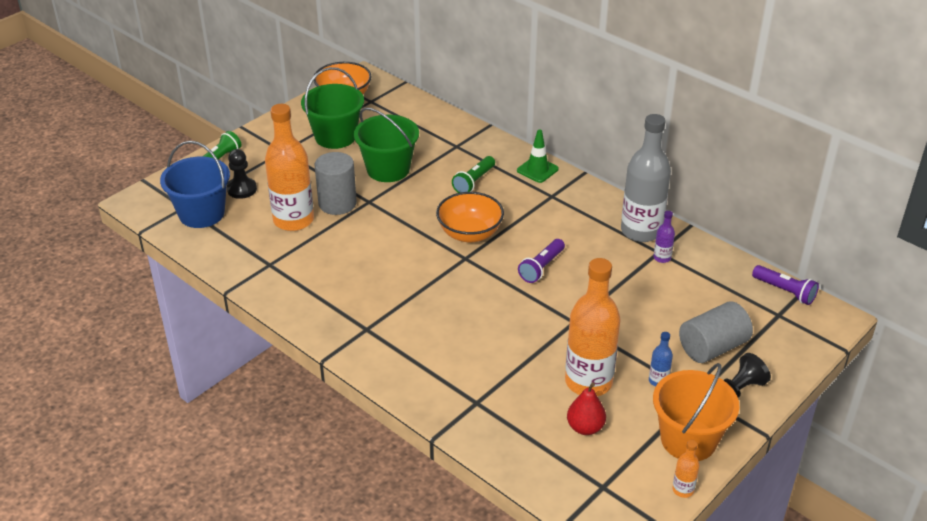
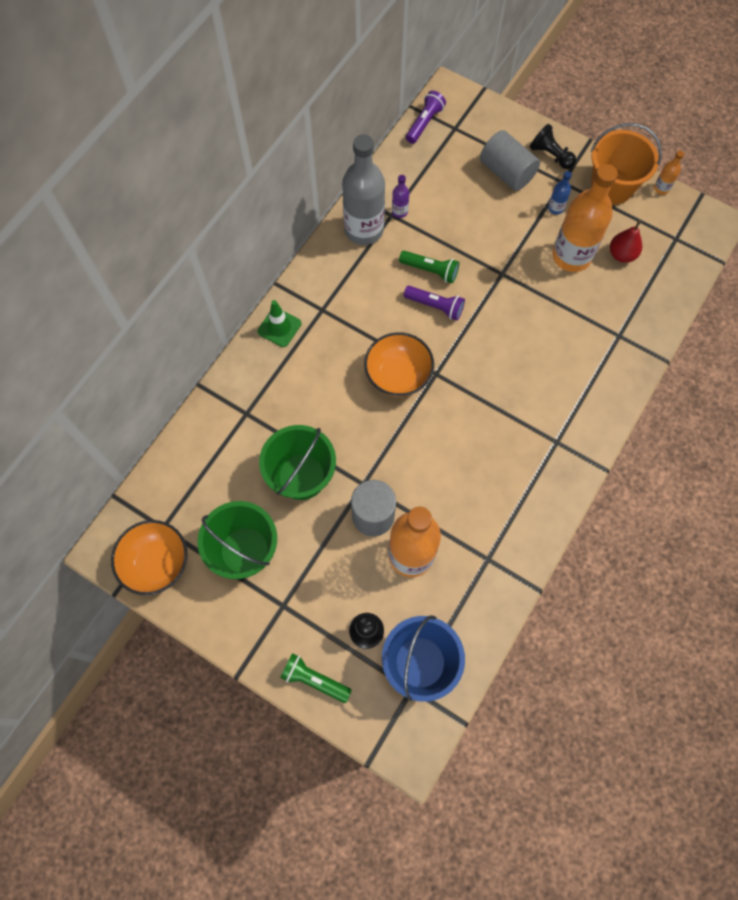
camera: 100 degrees left, 30 degrees up
green flashlight [452,156,495,193] -> green flashlight moved to [399,251,459,283]

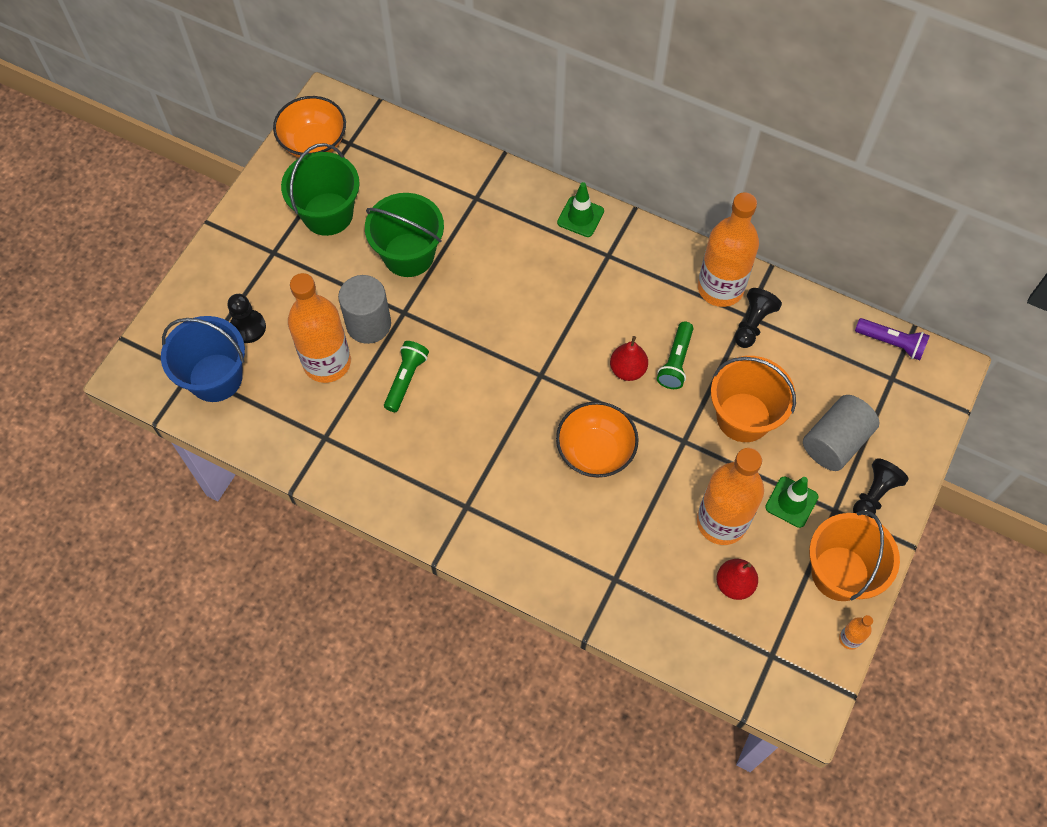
camera: 85 degrees right, 5 degrees down
green flashlight [280,653,352,703] -> green flashlight moved to [384,341,429,412]
grey bottle [342,134,385,245] -> orange bottle [698,192,759,307]
orange bowl [364,332,434,397] -> orange bowl moved to [556,401,639,478]
purple bottle [392,175,409,218] -> black pawn [734,288,782,348]
purple flashlight [404,286,465,320] -> red pear [610,336,648,381]
blue bottle [548,171,572,214] -> green traffic cone [765,477,818,528]
none -> orange bucket [711,356,796,442]

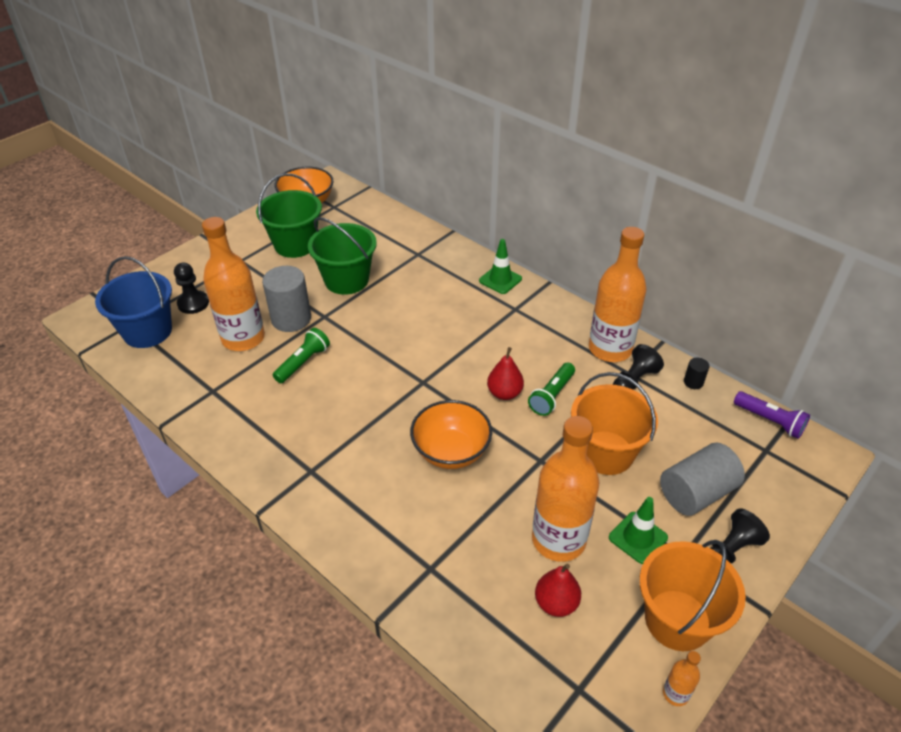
camera: 15 degrees right, 20 degrees down
none -> black cylinder [684,357,709,389]

